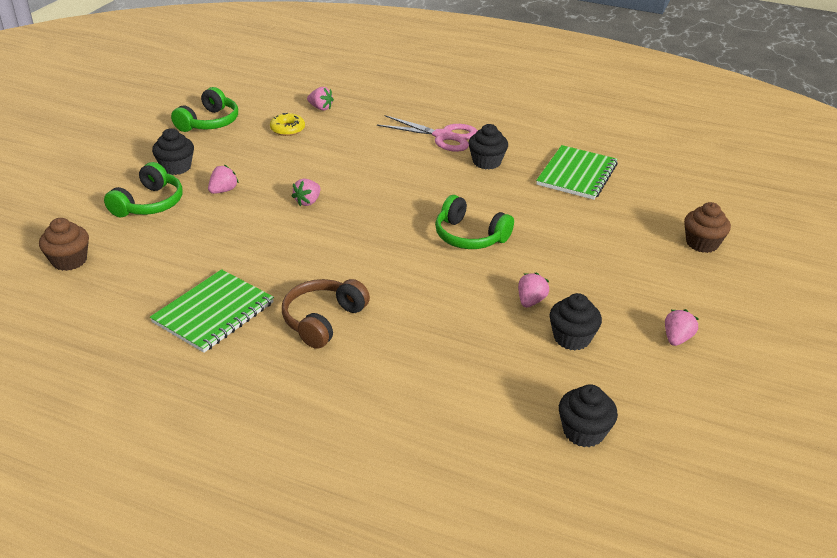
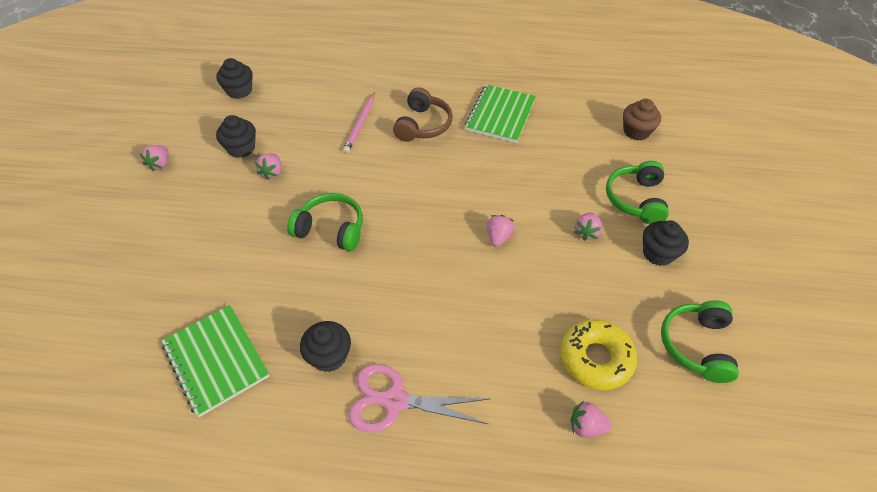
camera: 165 degrees right, 15 degrees up
yellow donut [270,113,305,136] -> yellow donut [561,319,637,390], size x1.62
green notebook [536,145,618,200] -> green notebook turned 45 degrees counterclockwise [162,305,270,417]
brown cupcake [684,202,731,253] -> none
none -> pink pencil [343,92,375,153]

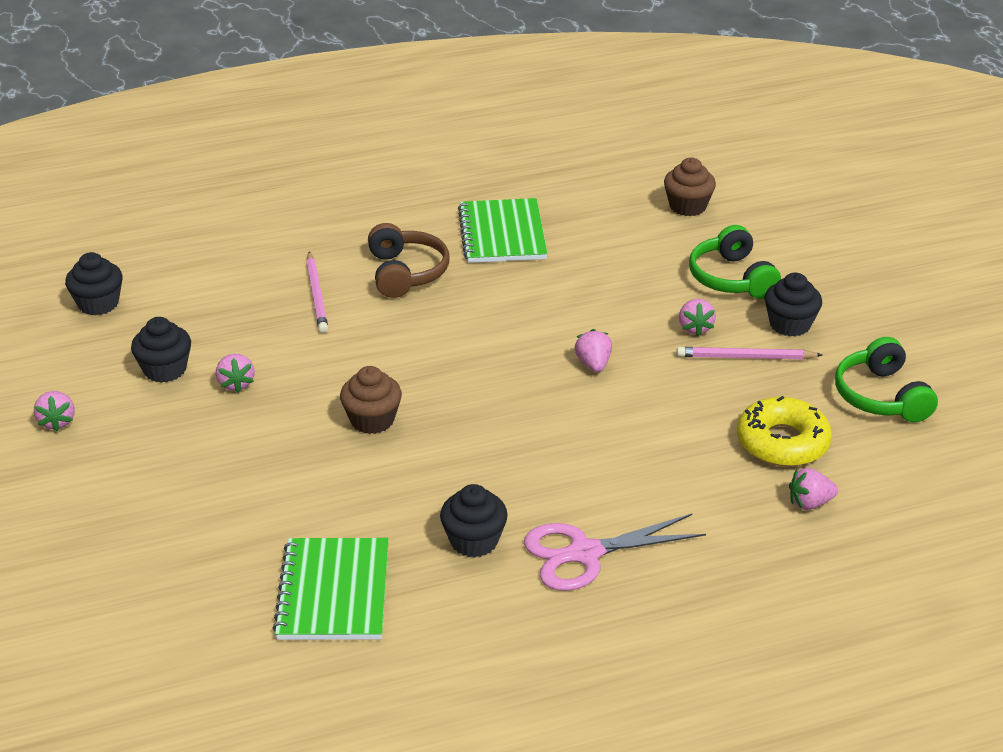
camera: 25 degrees left, 15 degrees down
green notebook [162,305,270,417] -> green notebook turned 60 degrees clockwise [273,538,389,640]
green headphones [287,193,363,251] -> brown cupcake [340,366,402,434]
none -> pink pencil [676,347,822,359]

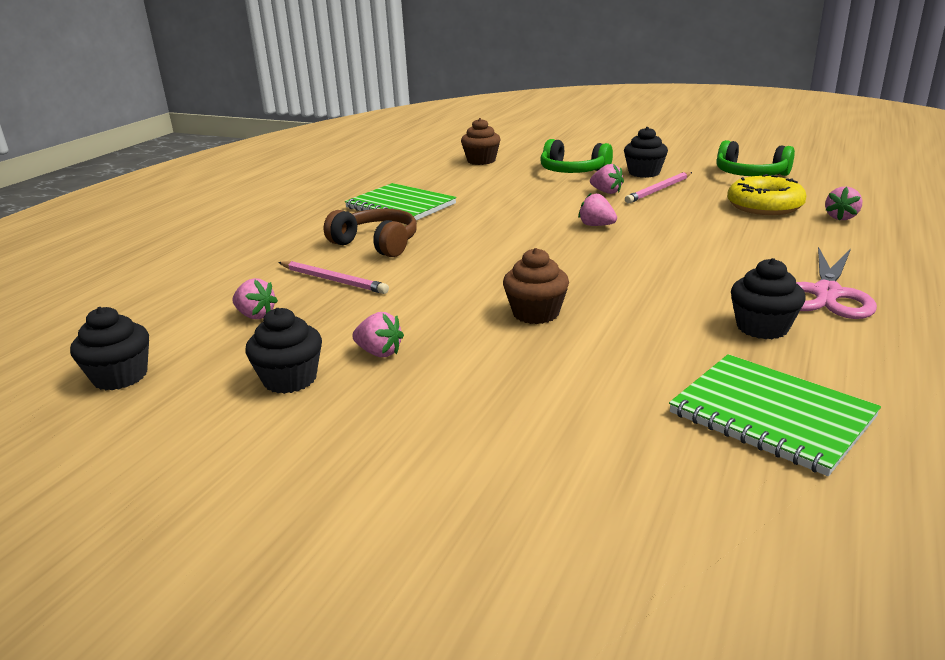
camera: 45 degrees left, 10 degrees down
pink strawberry [34,391,75,431] -> pink strawberry moved to [232,278,278,319]

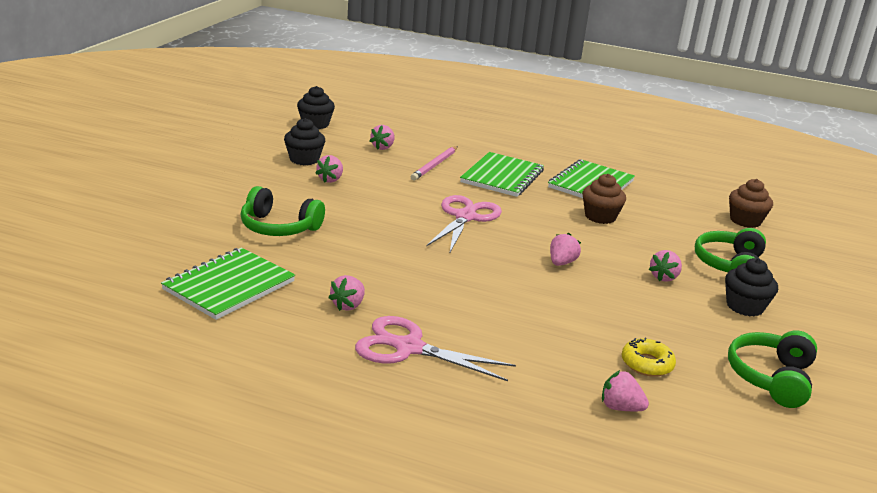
camera: 80 degrees right, 0 degrees up
brown headphones [323,208,417,257] -> green notebook [460,152,544,197]
brown cupcake [503,248,569,324] -> brown cupcake moved to [582,174,626,224]
pink pencil [625,172,692,203] -> none
yellow donut [727,174,807,215] -> yellow donut [622,338,676,377], size x0.62
black cupcake [731,258,806,339] -> pink strawberry [328,275,365,311]
none -> green headphones [241,186,325,236]
none -> pink scissors [426,195,502,252]

